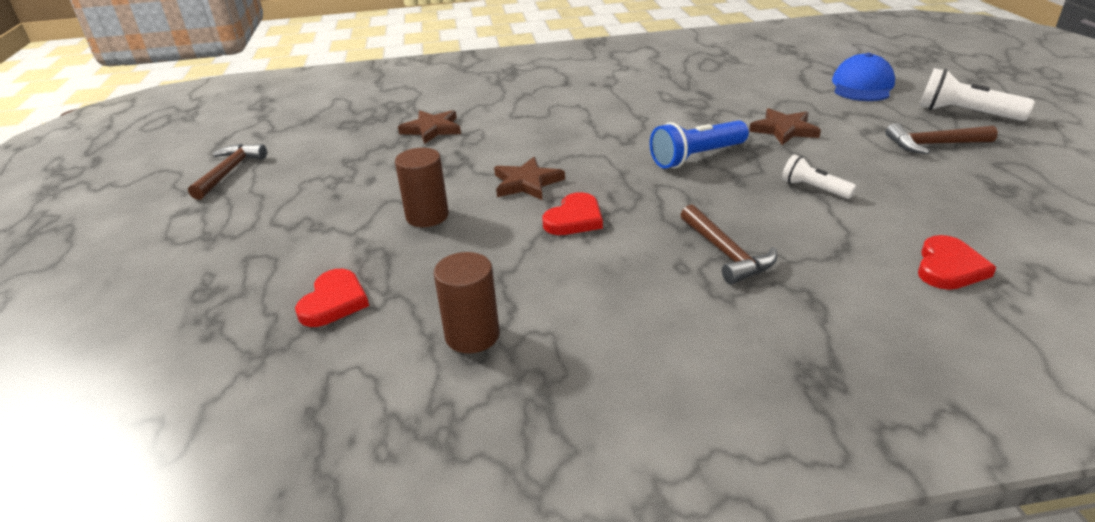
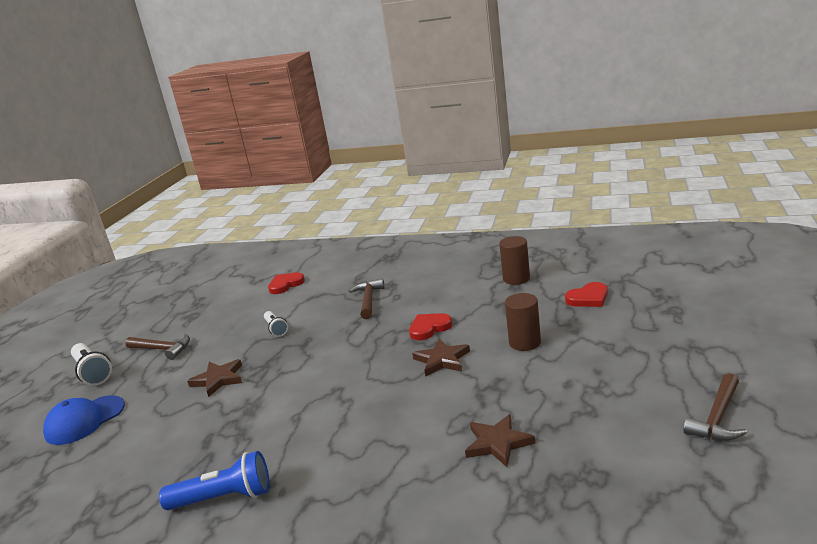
camera: 155 degrees left, 10 degrees down
red heart [295,269,369,327] -> red heart turned 150 degrees counterclockwise [565,282,608,307]
blue flashlight [650,121,749,169] -> blue flashlight moved to [159,451,269,510]

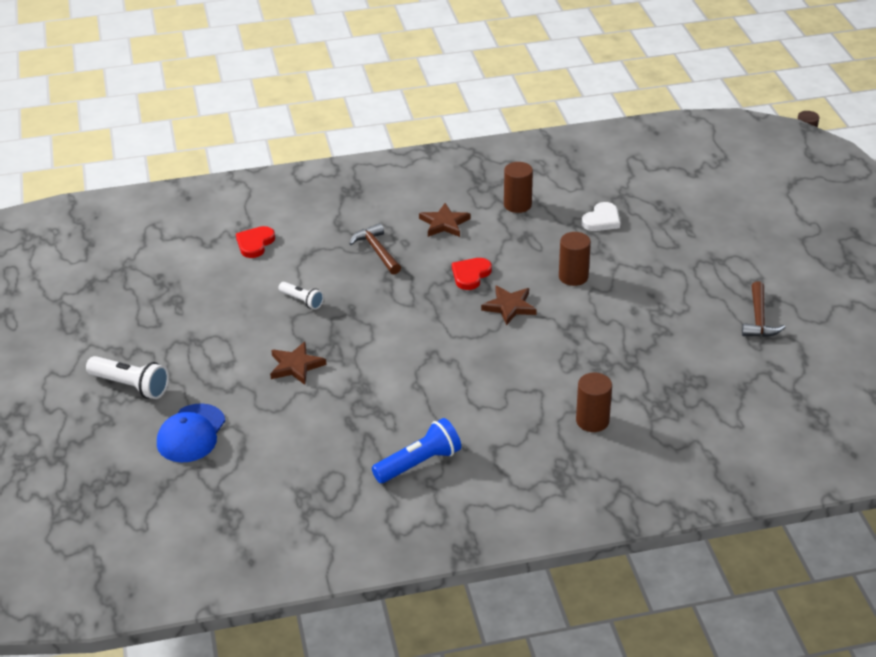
camera: 30 degrees left, 15 degrees up
brown hammer [125,334,190,360] -> none
brown star [465,414,535,467] -> brown star moved to [419,203,471,237]
red heart [565,282,608,307] -> white heart [582,202,620,231]
none -> brown cylinder [576,373,612,432]

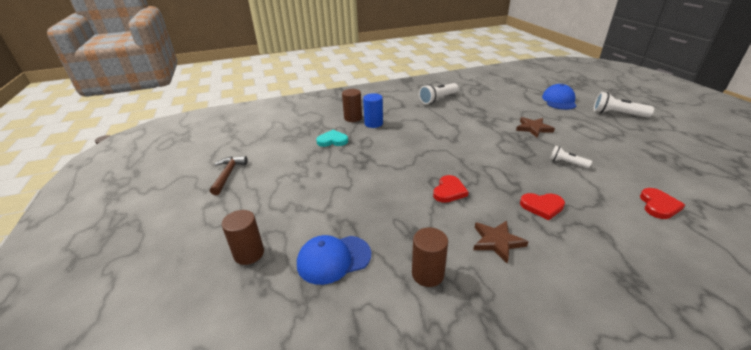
camera: 175 degrees right, 5 degrees down
brown hammer [349,223,401,274] -> red heart [520,193,565,220]
blue flashlight [372,418,461,483] -> white flashlight [419,83,458,104]
brown star [481,286,537,326] -> none
brown cylinder [559,232,591,286] -> brown cylinder moved to [222,210,264,265]
white heart [582,202,620,231] -> blue cap [297,235,371,285]
none -> turquoise heart [316,130,348,147]
none -> blue cylinder [363,93,383,128]

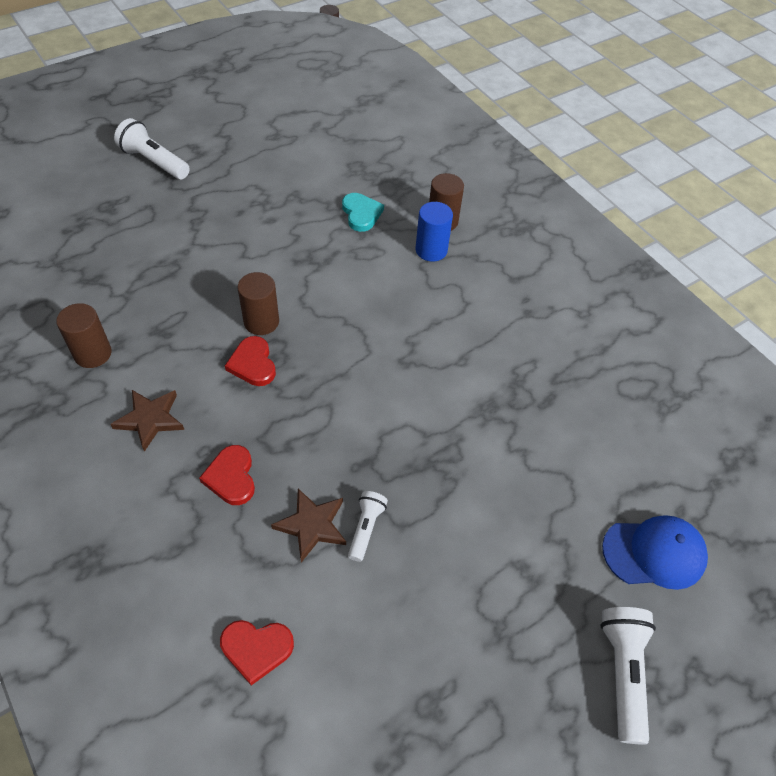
camera: 70 degrees right, 20 degrees up
brown hammer [210,156,248,195] -> none
brown cylinder [222,210,264,265] -> brown cylinder moved to [237,272,279,335]
blue cap [297,235,371,285] -> none
white flashlight [419,83,458,104] -> white flashlight moved to [114,118,190,180]
red heart [433,175,468,203] -> red heart turned 60 degrees clockwise [225,336,276,386]
brown star [516,117,555,137] -> brown star moved to [271,489,346,562]

